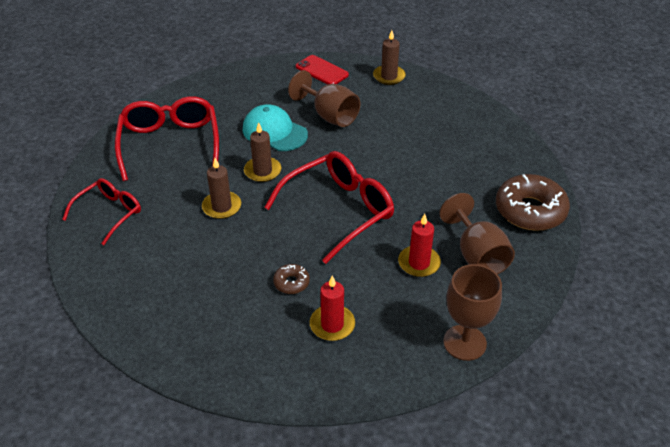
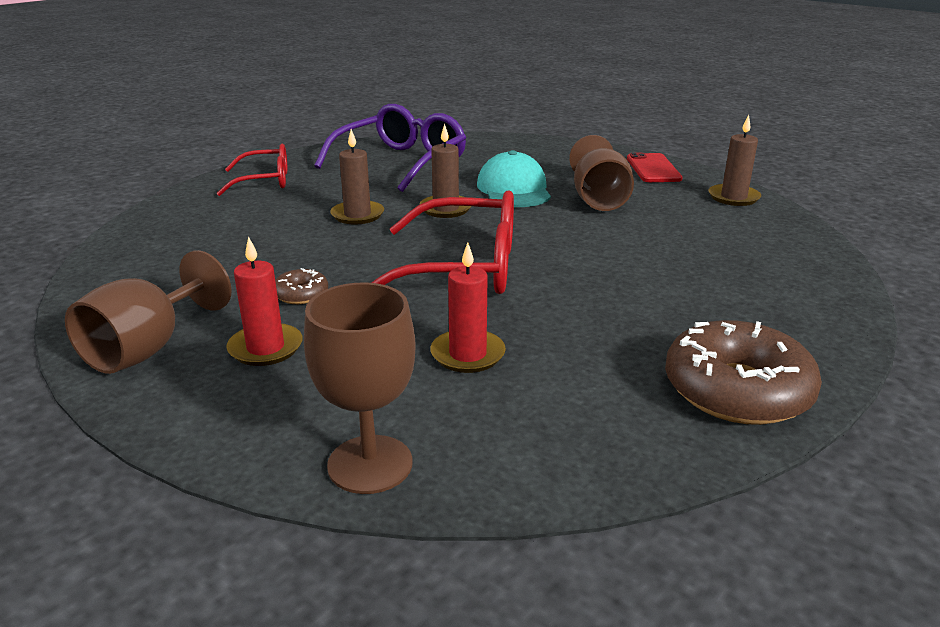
camera: 45 degrees right, 15 degrees down
red glasses [115,96,219,181] -> purple glasses [314,104,466,192]
brown goblet [439,193,515,274] -> brown goblet moved to [65,250,232,374]

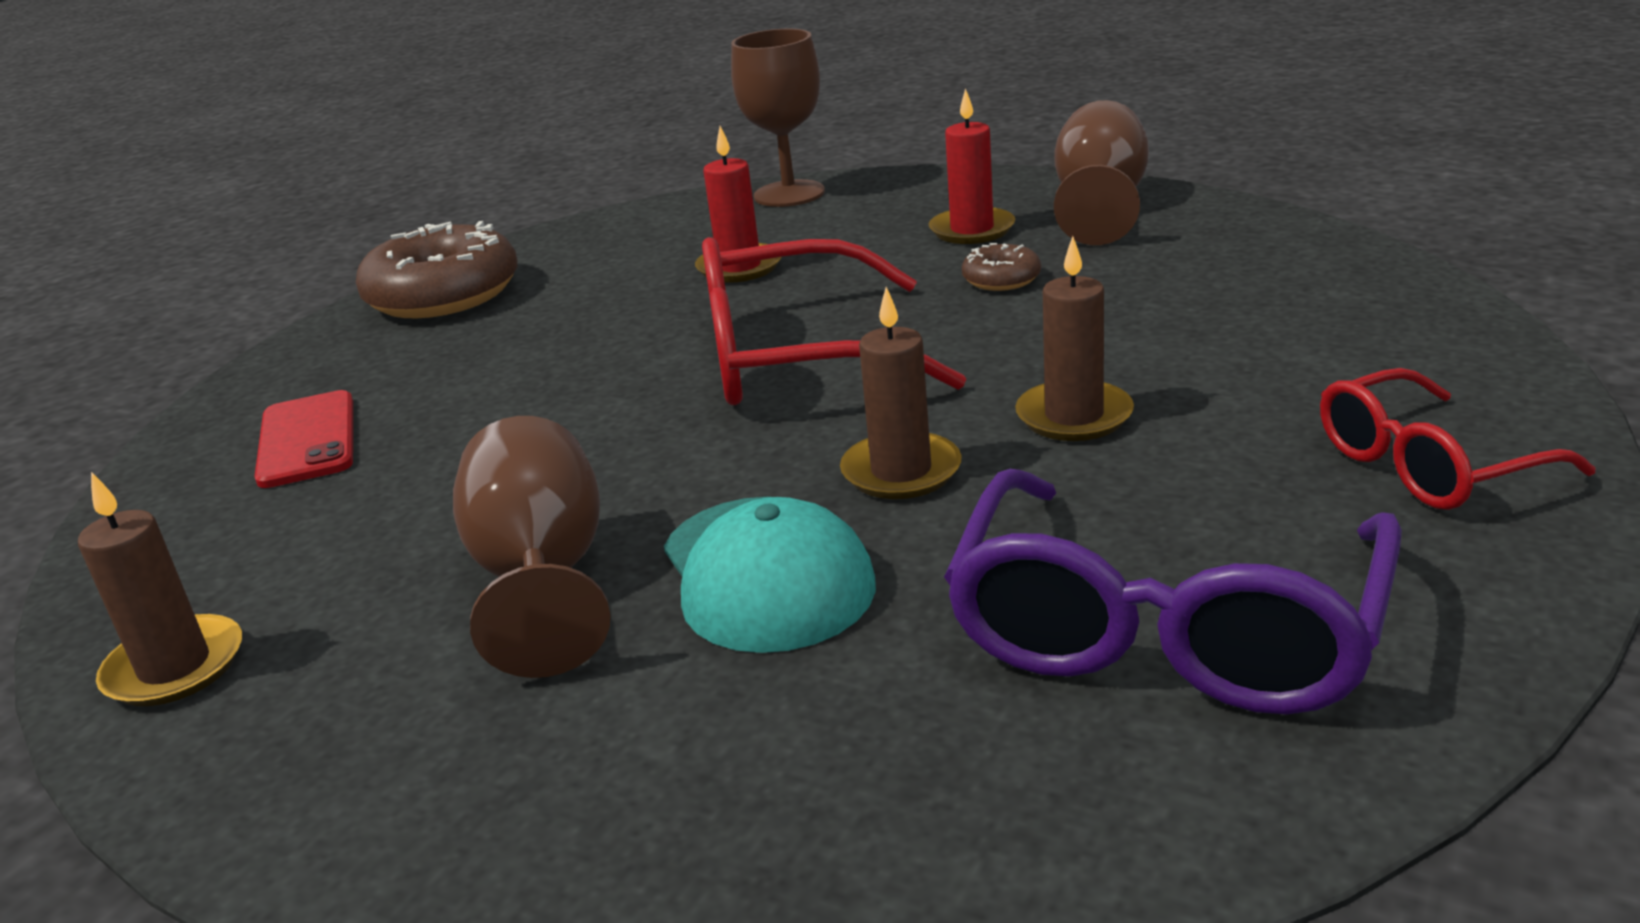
camera: 170 degrees right, 0 degrees up
red phone [627,153,682,182] -> red phone moved to [254,390,353,488]

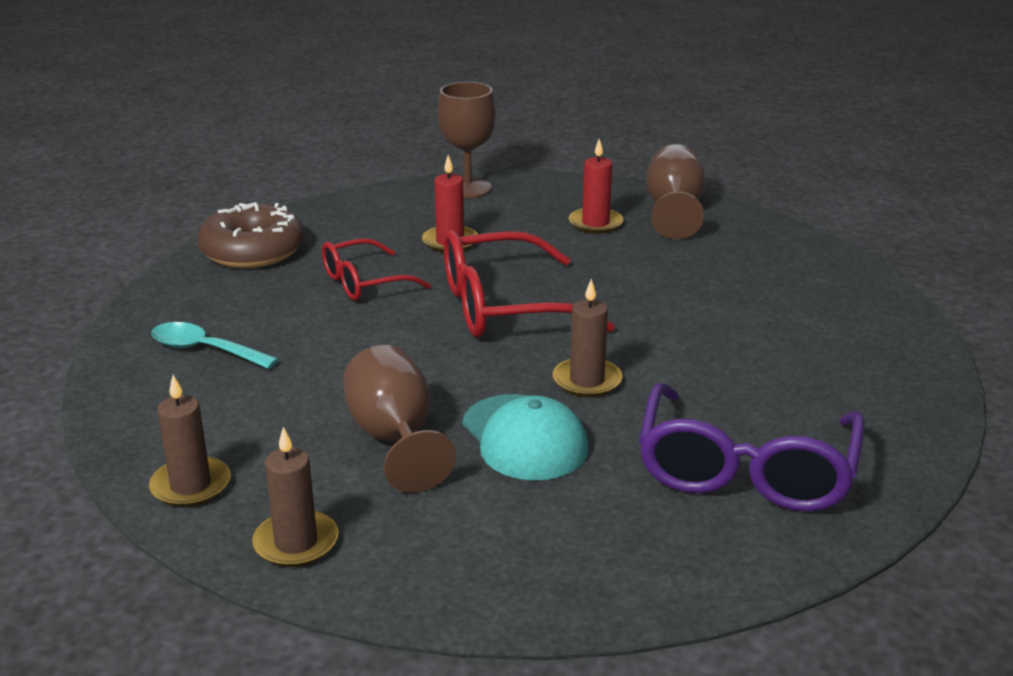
camera: 10 degrees left, 0 degrees up
red phone [254,390,353,488] -> turquoise spoon [151,322,279,369]
brown donut [962,243,1041,291] -> none
brown candle [1015,236,1134,441] -> brown candle moved to [252,427,338,567]
red glasses [1320,368,1596,510] -> red glasses moved to [322,238,431,300]

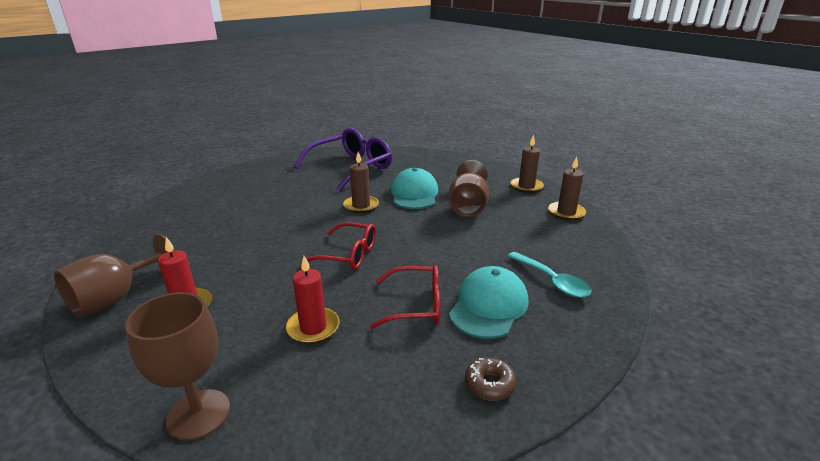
camera: 150 degrees left, 0 degrees up
brown donut [197,202,304,268] -> brown donut [465,358,517,401], size x0.46
red glasses [444,230,615,337] -> red glasses [300,222,376,270], size x0.60
none -> turquoise cap [449,266,528,339]

